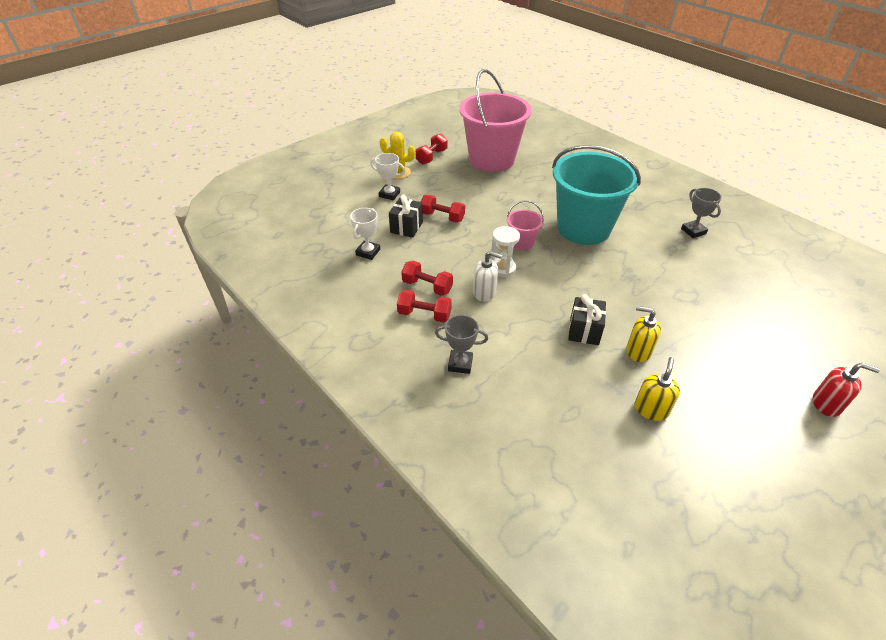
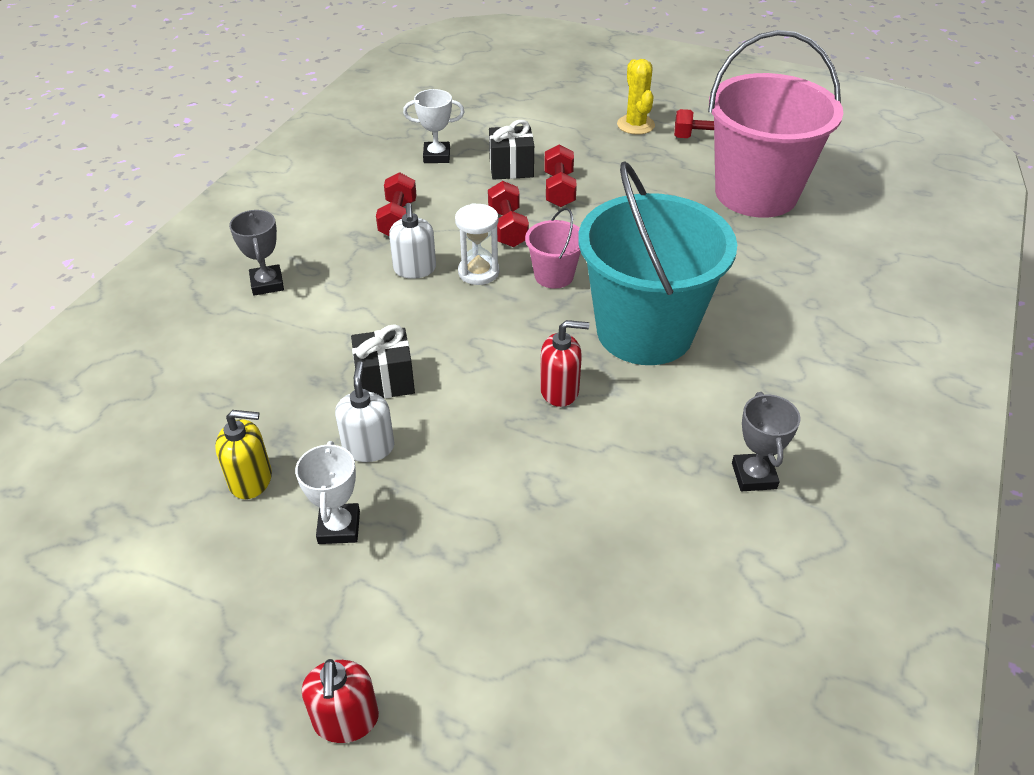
camera: 65 degrees right, 0 degrees up
white trophy [370,153,405,200] -> white trophy moved to [295,441,360,544]
red dumbbell [397,290,452,322] -> red dumbbell moved to [488,181,529,247]
yellow soap dispenser [626,306,661,362] -> white soap dispenser [335,361,394,462]
grey trophy [681,188,722,238] -> grey trophy turned 45 degrees counterclockwise [732,392,801,491]
none -> red soap dispenser [540,320,589,407]

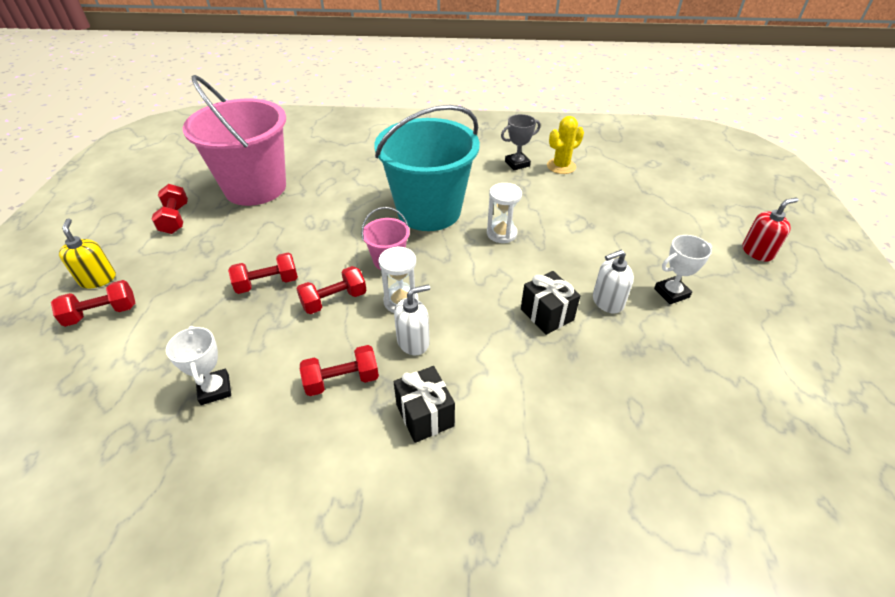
camera: 110 degrees left, 0 degrees up
yellow soap dispenser [215,410,272,499] -> yellow soap dispenser moved to [59,218,116,289]
grey trophy [229,210,284,296] -> none
black gift [489,120,534,180] -> black gift moved to [394,366,455,443]
red soap dispenser [540,320,589,407] -> white hourglass [487,183,522,243]
yellow cactus [617,59,655,135] -> yellow cactus moved to [547,116,584,174]
none -> red dumbbell [51,280,135,327]

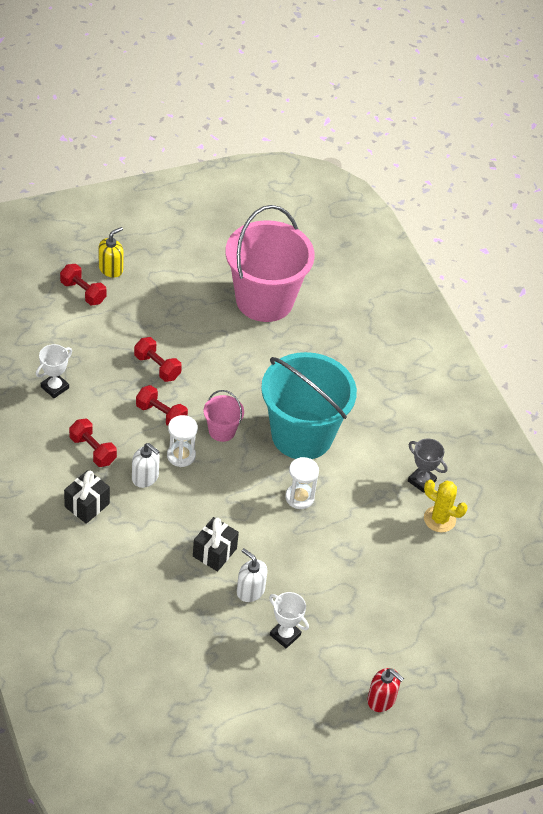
camera: 60 degrees right, 5 degrees up
red dumbbell [152,184,188,234] -> none

